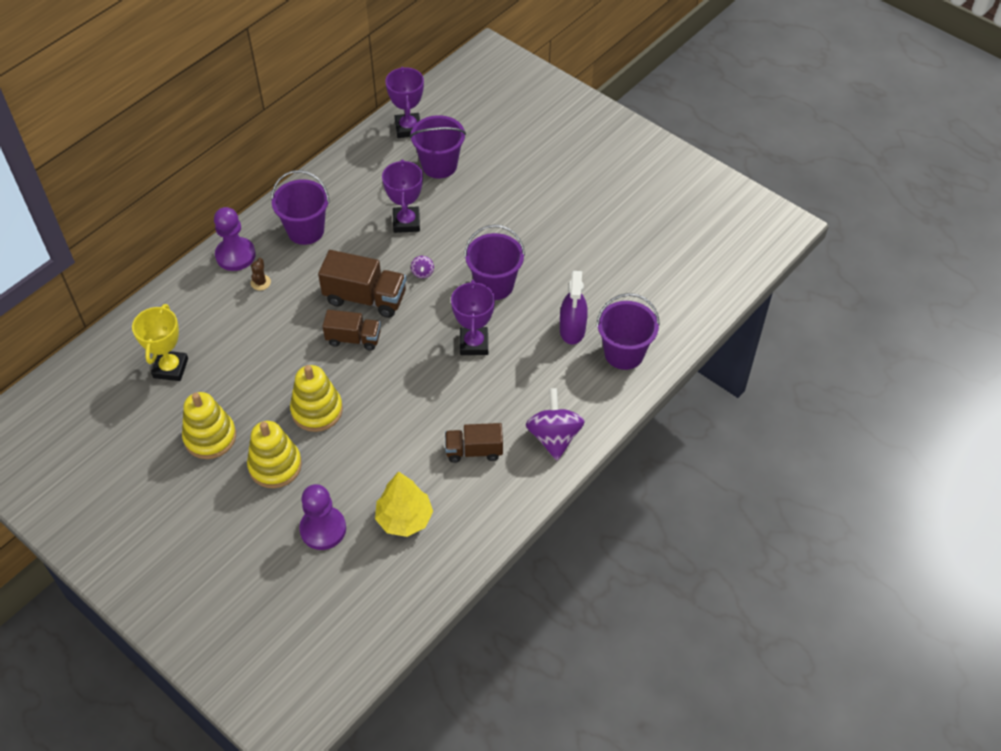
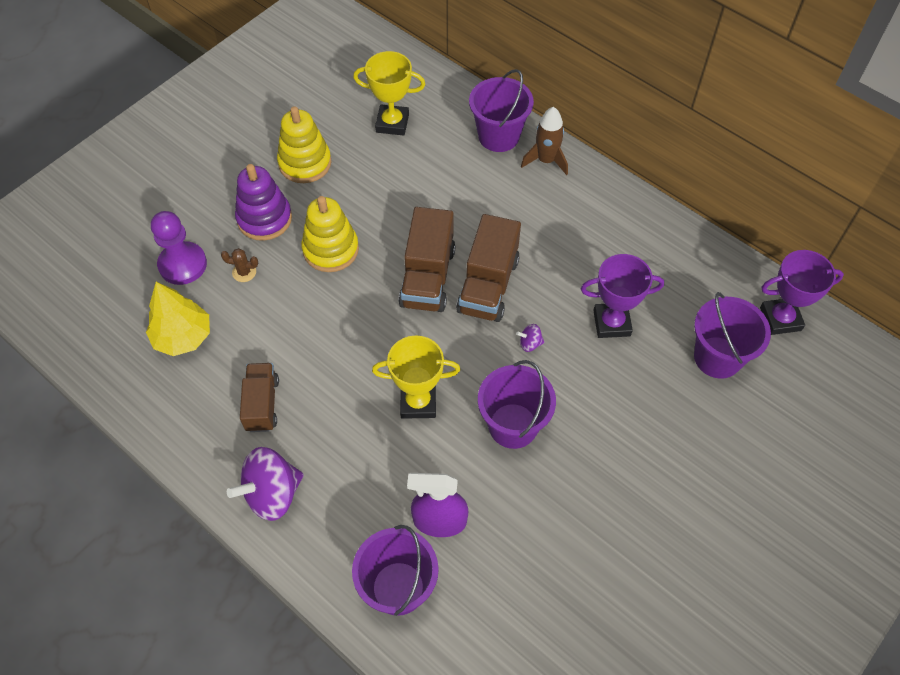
camera: 90 degrees right, 5 degrees up
purple pawn [214,207,256,271] -> brown rocket [521,107,568,175]
yellow stacking toy [247,421,302,488] -> purple stacking toy [235,164,292,241]
brown cactus [251,258,271,290] -> brown cactus moved to [221,248,258,282]
purple bucket [271,170,330,245] -> purple bucket moved to [469,69,534,152]
brown truck [322,310,381,351] -> brown truck [399,207,455,312], size x1.53
purple trophy [451,280,495,355] -> yellow trophy [372,335,460,419]
purple spinning top [526,388,585,461] -> purple spinning top turned 150 degrees clockwise [227,447,304,521]

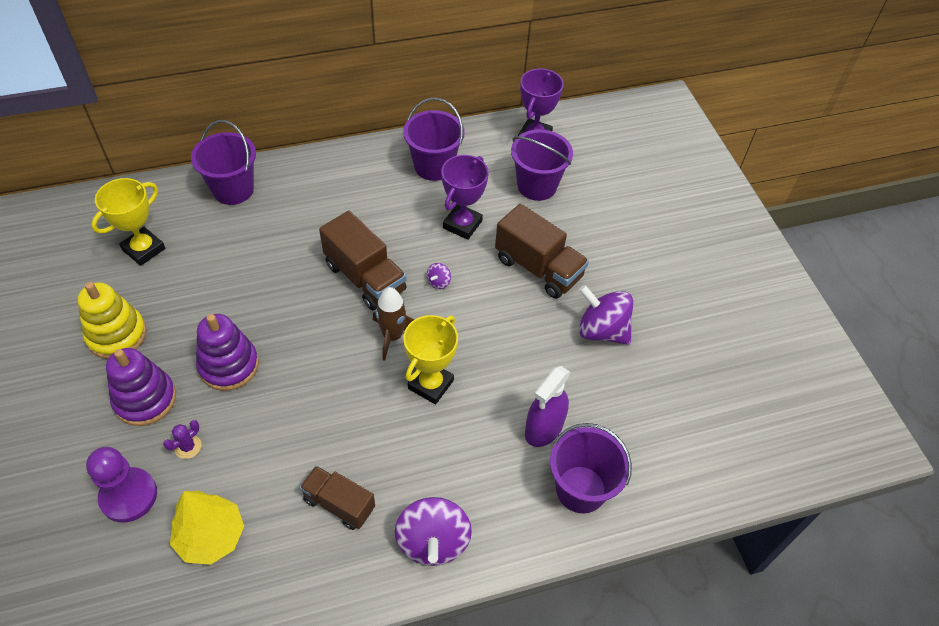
camera: 60 degrees left, 5 degrees down
brown cactus [221,248,258,282] -> purple cactus [163,420,202,459]
yellow stacking toy [301,196,359,272] -> purple stacking toy [196,314,259,391]
brown truck [399,207,455,312] -> brown truck moved to [495,204,589,299]
purple bucket [478,360,556,449] -> purple bucket moved to [403,98,465,181]
brown rocket [521,107,568,175] -> brown rocket moved to [373,287,414,361]
none -> purple spinning top [579,285,633,345]

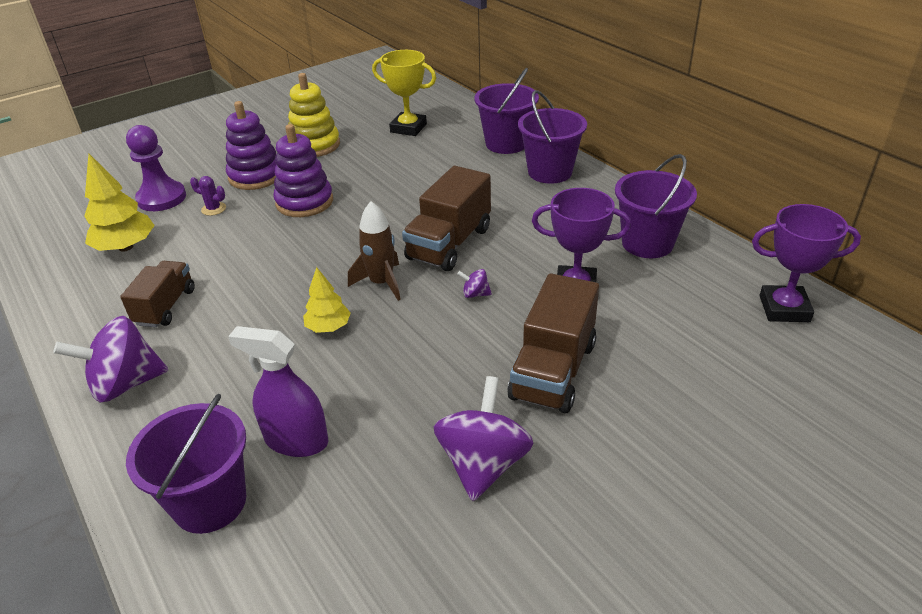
camera: 75 degrees right, 15 degrees down
yellow trophy [403,315,458,405] -> yellow tree [303,267,351,333]
purple bucket [511,130,573,201] -> purple bucket moved to [518,90,587,184]

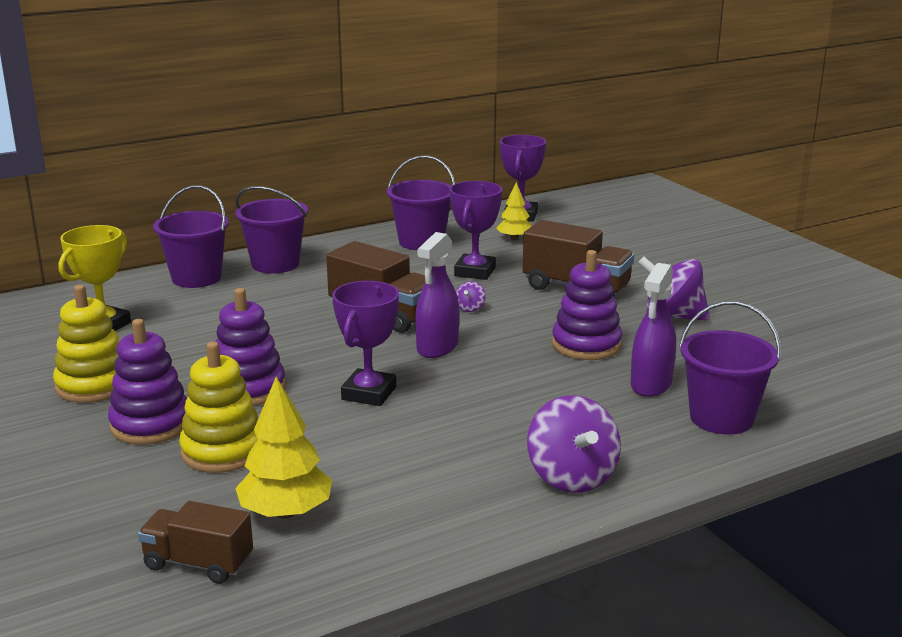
camera: 85 degrees left, 15 degrees down
brown truck [120,261,195,327] -> brown truck moved to [138,501,253,584]
purple pawn [126,125,186,211] -> none
purple cactus [190,176,226,216] -> yellow stacking toy [179,342,258,473]
yellow tree [303,267,351,333] -> yellow tree moved to [497,182,532,240]
brown rocket [348,201,401,301] -> purple spray bottle [415,232,459,358]
none -> purple trophy [332,281,399,406]
none -> purple stacking toy [552,250,622,360]

